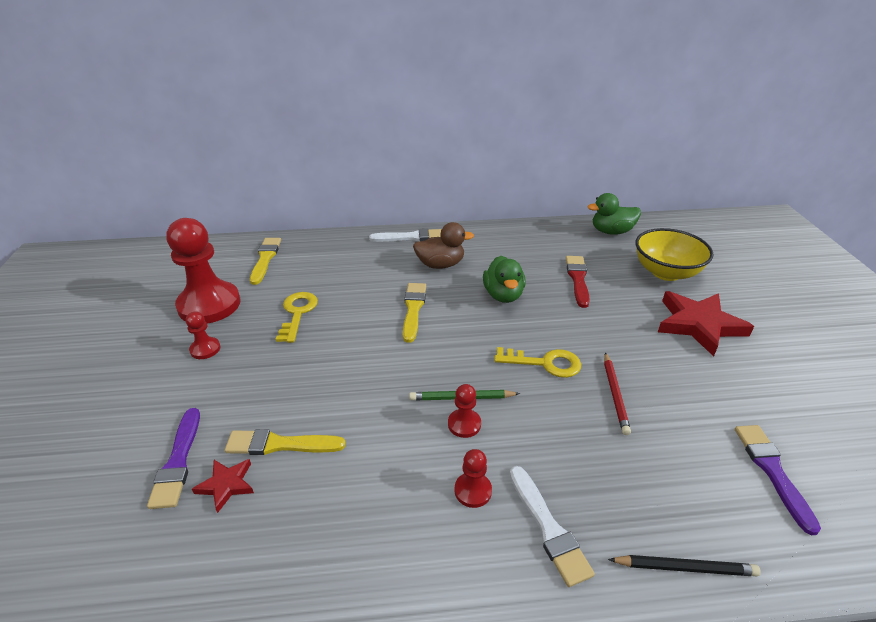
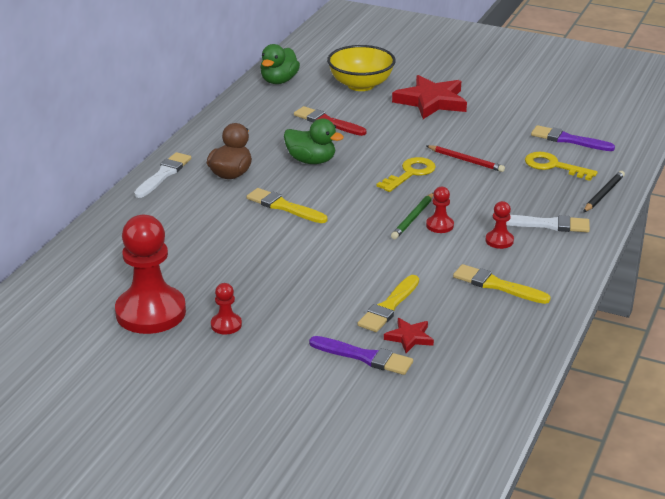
camera: 60 degrees left, 5 degrees down
yellow brush [250,238,281,285] -> yellow brush moved to [453,264,551,304]
yellow key [276,292,318,343] -> yellow key moved to [525,152,598,181]

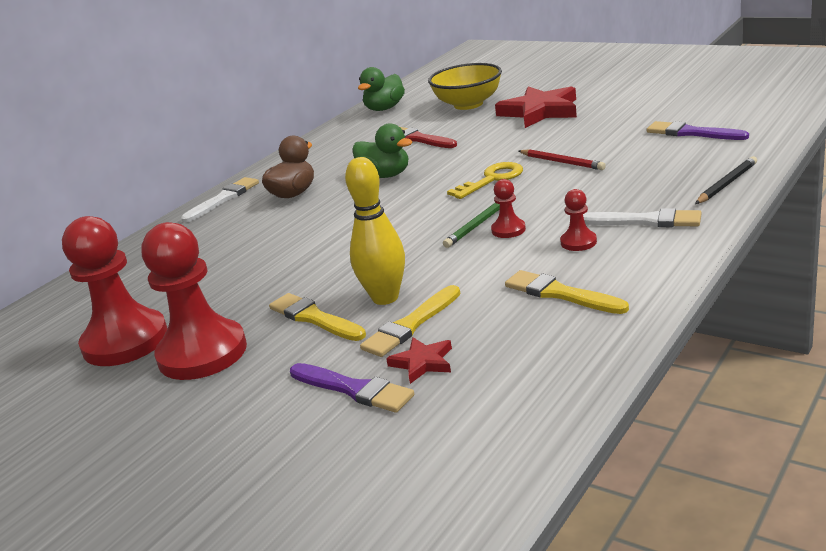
camera: 15 degrees right, 5 degrees down
red pawn [211,283,242,335] -> red pawn [141,222,247,380], size x2.29
yellow brush [246,188,327,223] -> yellow brush moved to [269,293,366,341]
yellow key [525,152,598,181] -> none
none -> yellow bowling pin [345,157,405,305]

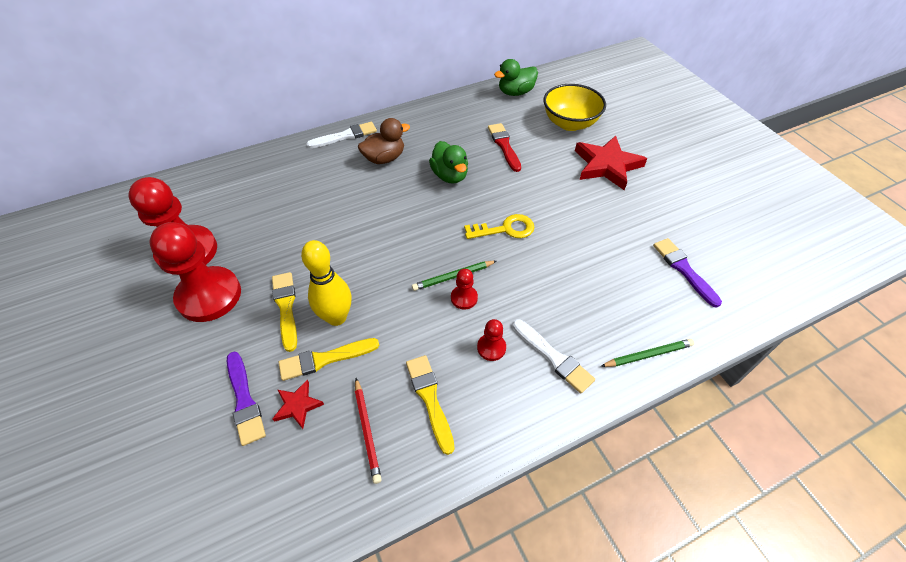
camera: 25 degrees right, 25 degrees up
red pencil [519,149,606,170] -> red pencil moved to [355,378,382,484]
black pencil [695,156,757,204] -> green pencil [600,339,694,367]

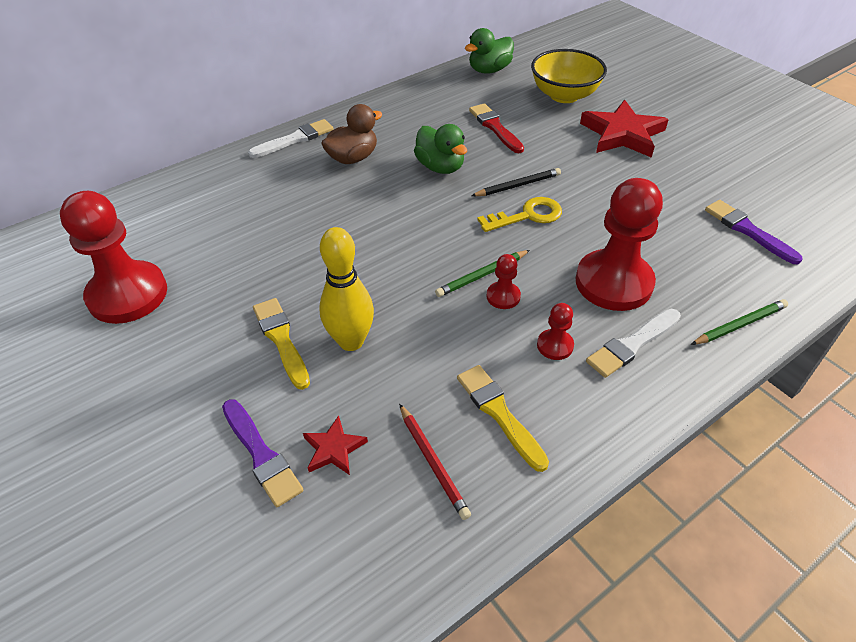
camera: 10 degrees left, 5 degrees down
red pawn [149,222,241,322] -> red pawn moved to [576,178,663,311]
yellow brush [279,338,379,381] -> none
white brush [513,319,595,393] -> white brush turned 105 degrees clockwise [586,309,681,378]
none -> black pencil [471,168,561,196]

